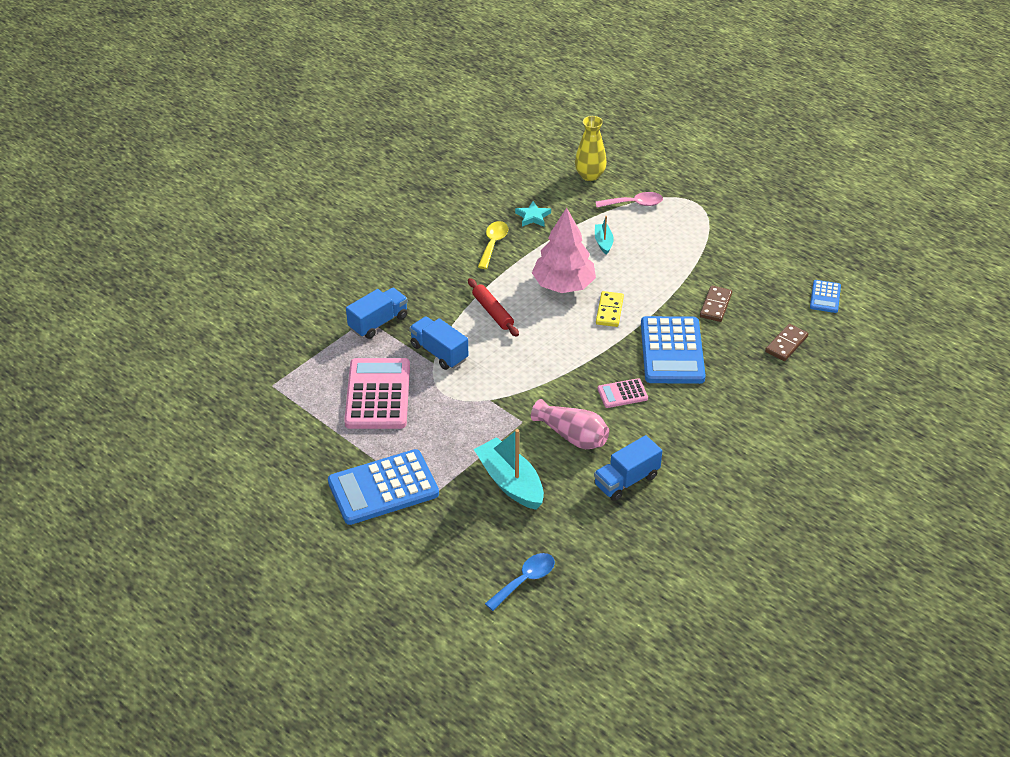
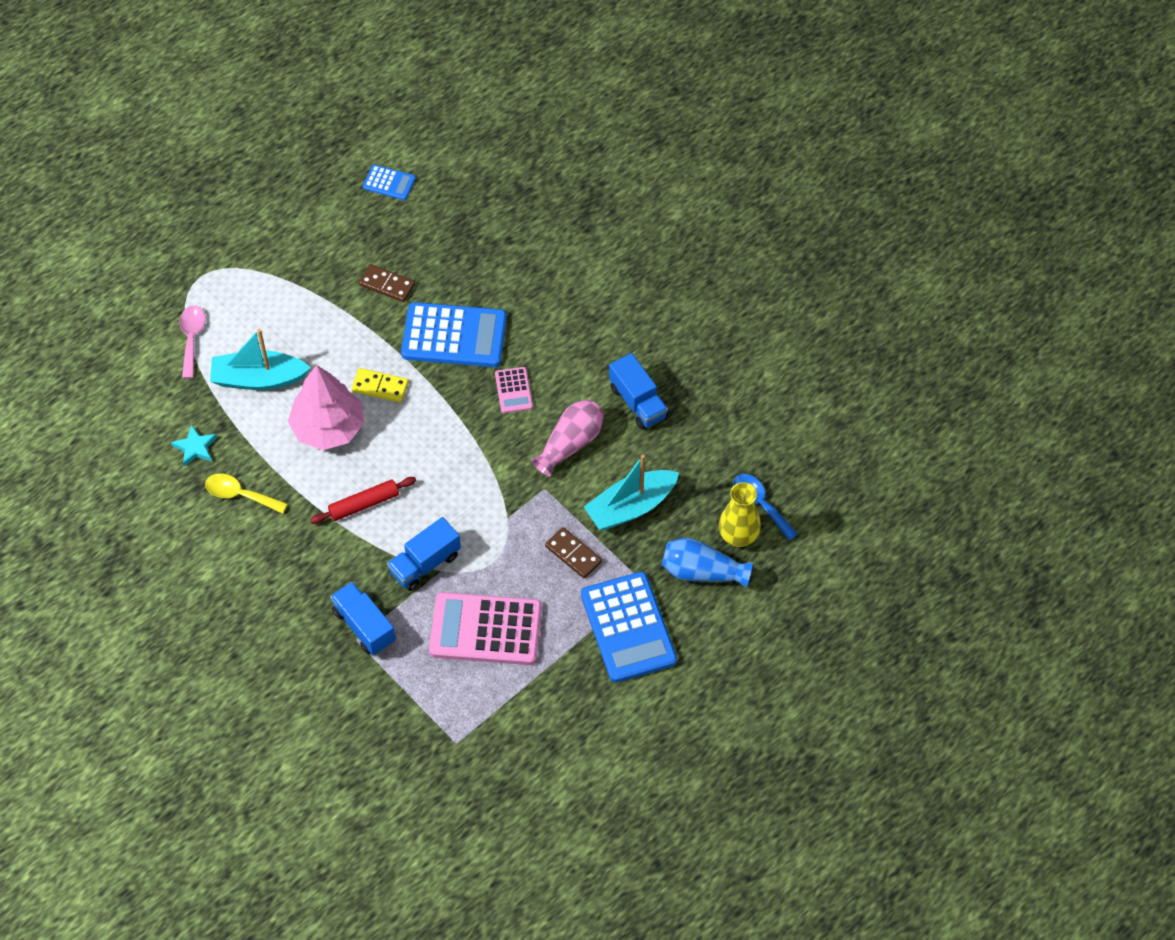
camera: 85 degrees left, 15 degrees up
yellow vase [575,116,607,181] -> yellow vase moved to [719,482,761,547]
turquoise boat [595,216,614,255] -> turquoise boat [210,329,311,390], size x1.95
brown domino [765,324,808,361] -> brown domino moved to [545,527,602,579]
none -> blue vase [662,538,753,588]

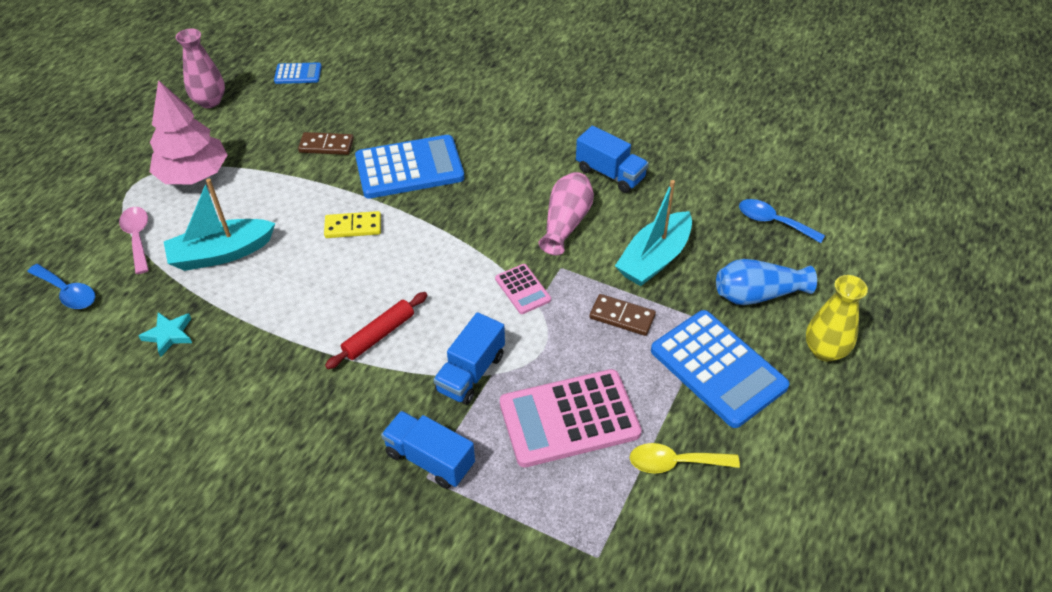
camera: 20 degrees left, 10 degrees down
yellow spoon [205,474,288,514] -> yellow spoon moved to [630,443,740,473]
pink tree [288,365,364,450] -> pink tree moved to [150,80,228,184]
pink calculator [495,367,533,413] -> pink calculator moved to [495,264,551,314]
yellow vase [719,482,761,547] -> yellow vase moved to [806,275,868,362]
none -> blue spoon [27,264,95,309]
none -> pink vase [176,29,225,108]

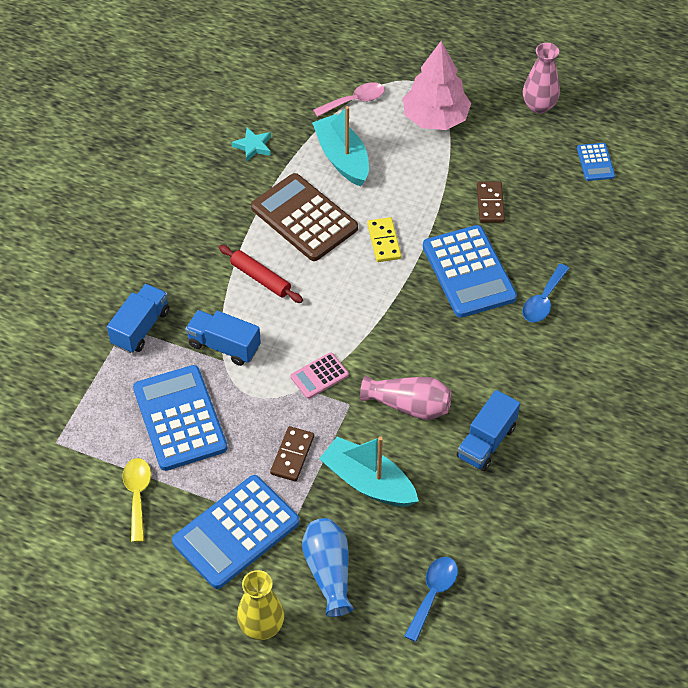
camera: 85 degrees right, 5 degrees up
blue spoon [27,264,95,309] -> blue spoon moved to [522,264,570,323]
pink calculator [500,369,642,467] -> blue calculator [133,365,227,471]
none -> brown calculator [251,173,358,261]

